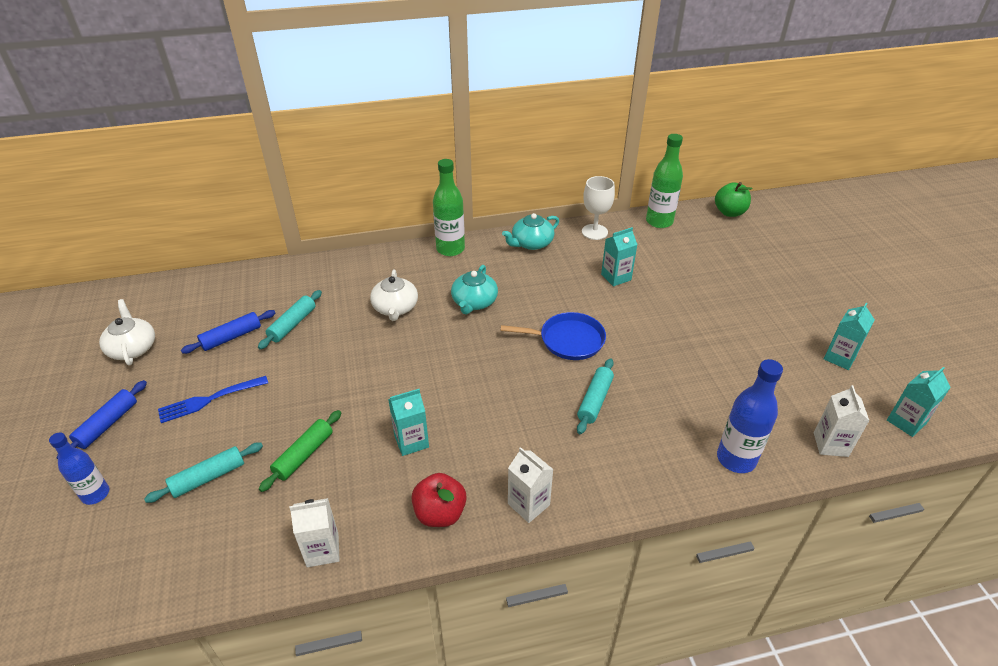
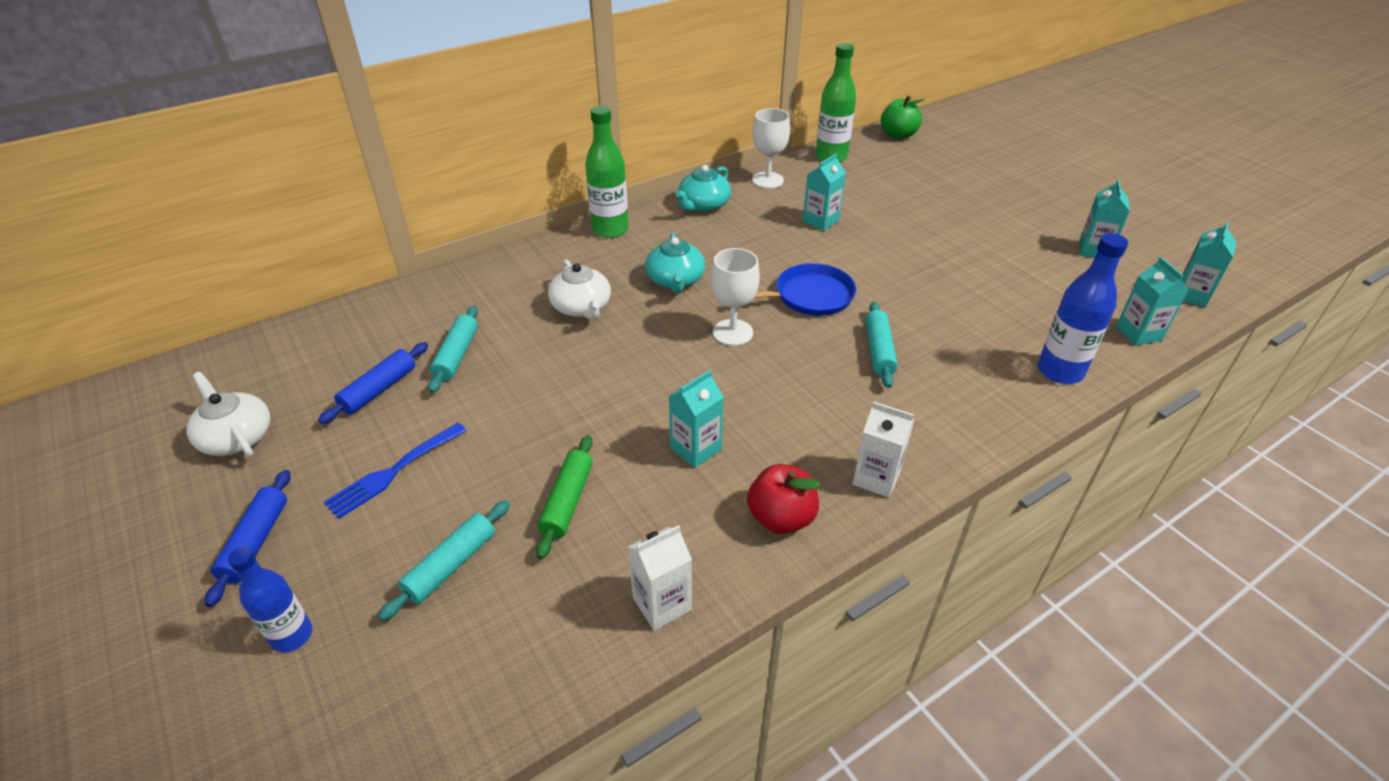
camera: 20 degrees left, 0 degrees up
white carton [814,385,869,457] -> turquoise carton [1116,257,1189,346]
none -> white goblet [711,248,760,346]

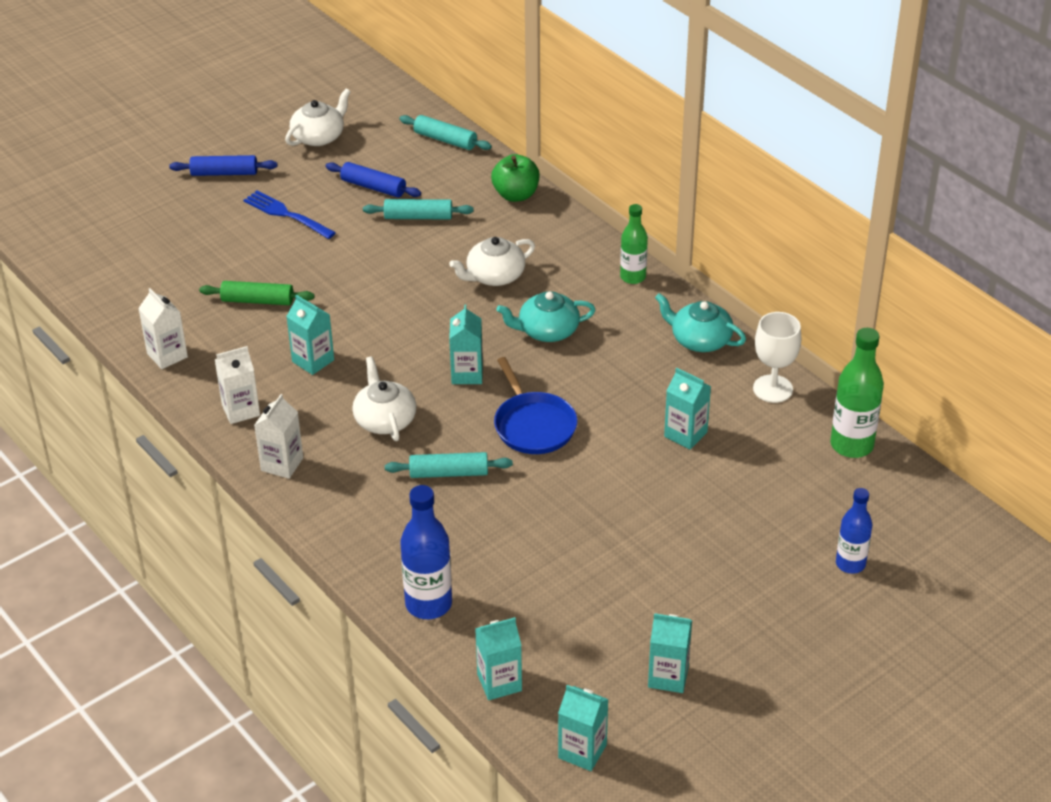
camera: 85 degrees right, 0 degrees up
blue bottle [228,547,312,653] -> blue bottle moved to [836,488,872,574]
turquoise rolling pin [378,500,510,621] -> turquoise rolling pin moved to [399,115,492,150]
green bottle [585,106,629,238] -> green bottle [620,204,648,284], size x0.65
white goblet [711,248,760,346] -> turquoise carton [449,304,483,384]
red apple [747,464,820,534] -> white carton [215,346,260,424]
green apple [881,96,925,139] -> green apple moved to [491,154,539,202]
none -> white teapot [352,356,417,441]

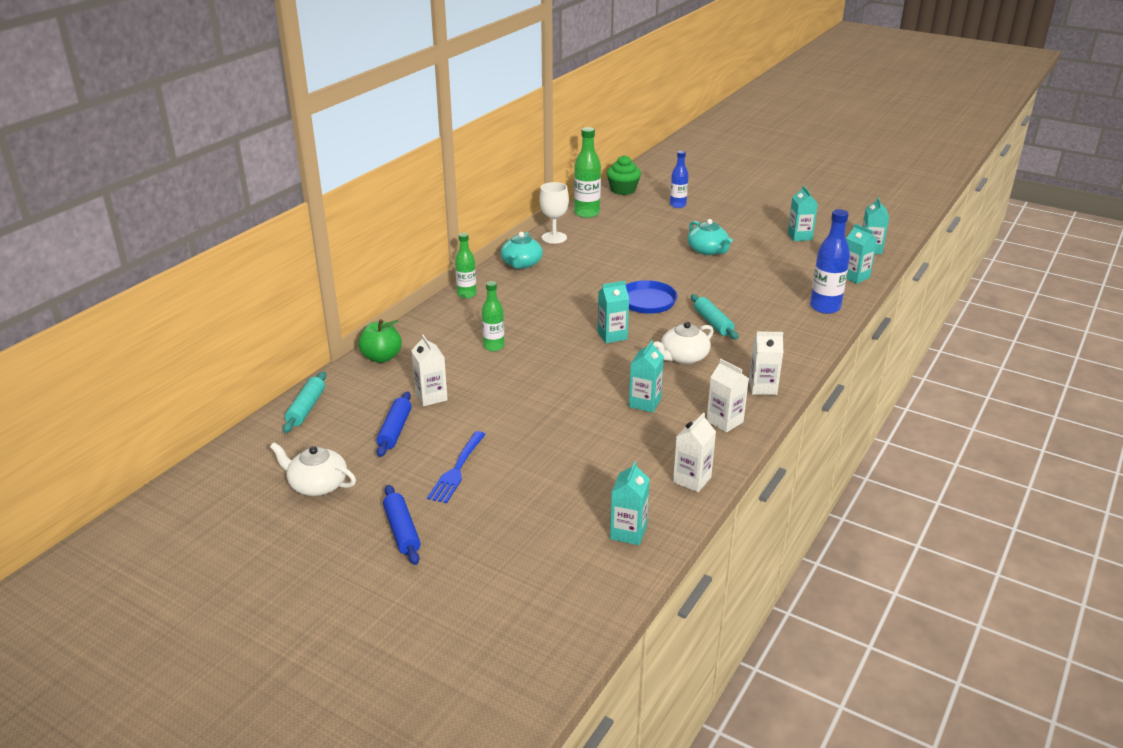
camera: 110 degrees left, 10 degrees down
green rolling pin [199,281,314,305] -> none
turquoise rolling pin [363,199,473,219] -> white carton [411,335,448,406]
white teapot [449,237,535,286] -> green bottle [482,281,505,351]
turquoise teapot [496,291,595,342] -> turquoise teapot moved to [688,219,733,255]
turquoise carton [664,368,711,449] -> turquoise carton moved to [610,461,650,545]
none -> green cupcake [607,155,641,195]

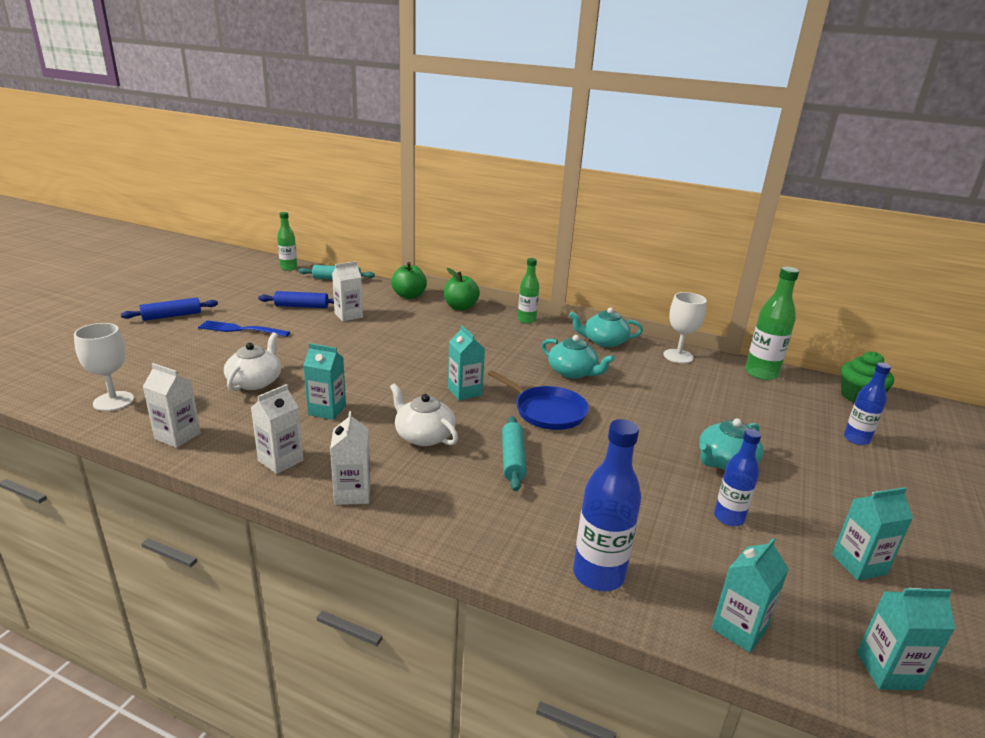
camera: 80 degrees right, 5 degrees down
white teapot [270,443,356,496] -> white teapot moved to [224,332,281,391]
green bottle [482,281,505,351] -> green bottle moved to [277,212,297,271]
turquoise carton [610,461,650,545] -> white goblet [74,323,134,411]
turquoise rolling pin [691,294,739,339] -> turquoise rolling pin turned 60 degrees counterclockwise [502,416,527,491]
none -> green apple [444,268,480,311]
none -> turquoise teapot [542,335,615,379]
none -> blue bottle [714,429,761,526]

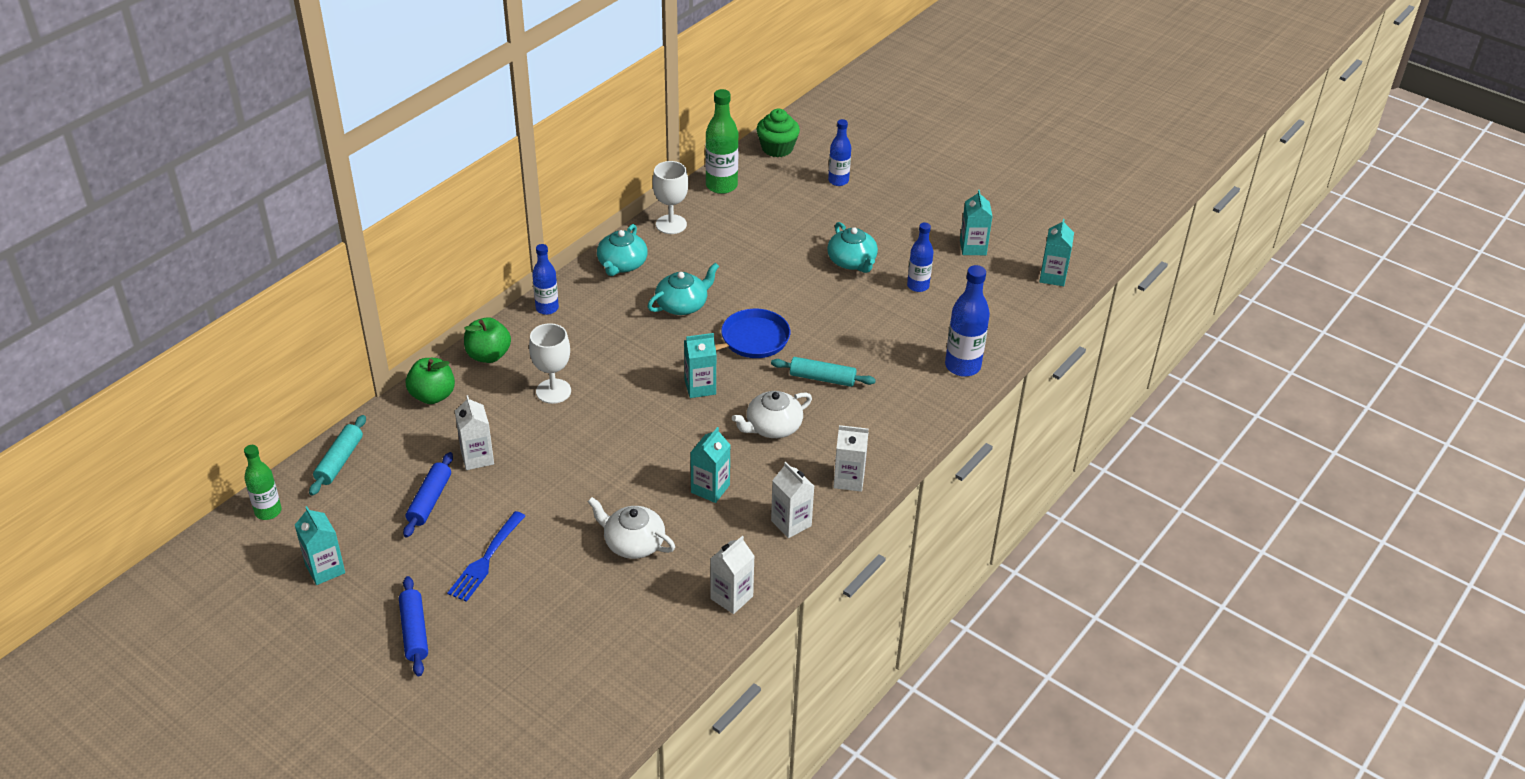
camera: 75 degrees left, 15 degrees up
white goblet [74,323,134,411] -> white goblet moved to [529,323,571,404]
green bottle [518,258,539,324] -> blue bottle [532,244,559,315]
turquoise carton [711,538,789,653] -> turquoise carton moved to [295,506,345,585]

